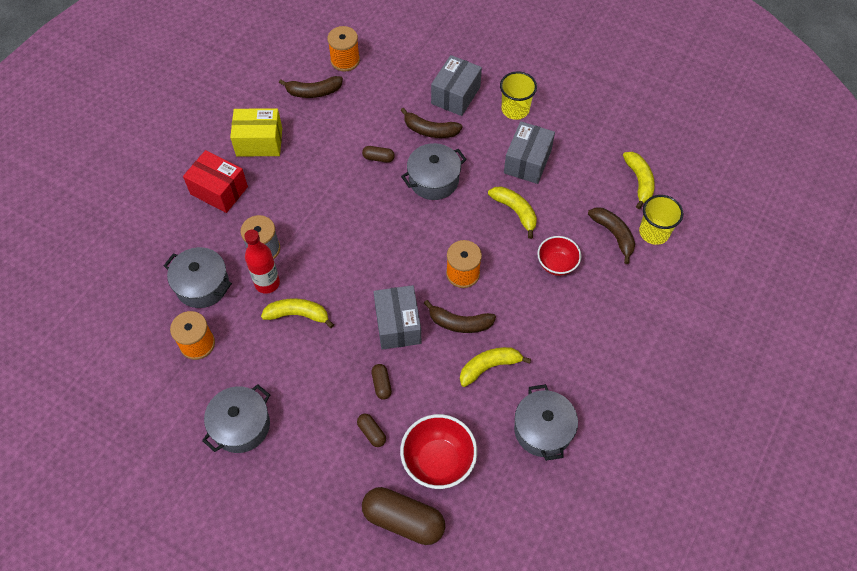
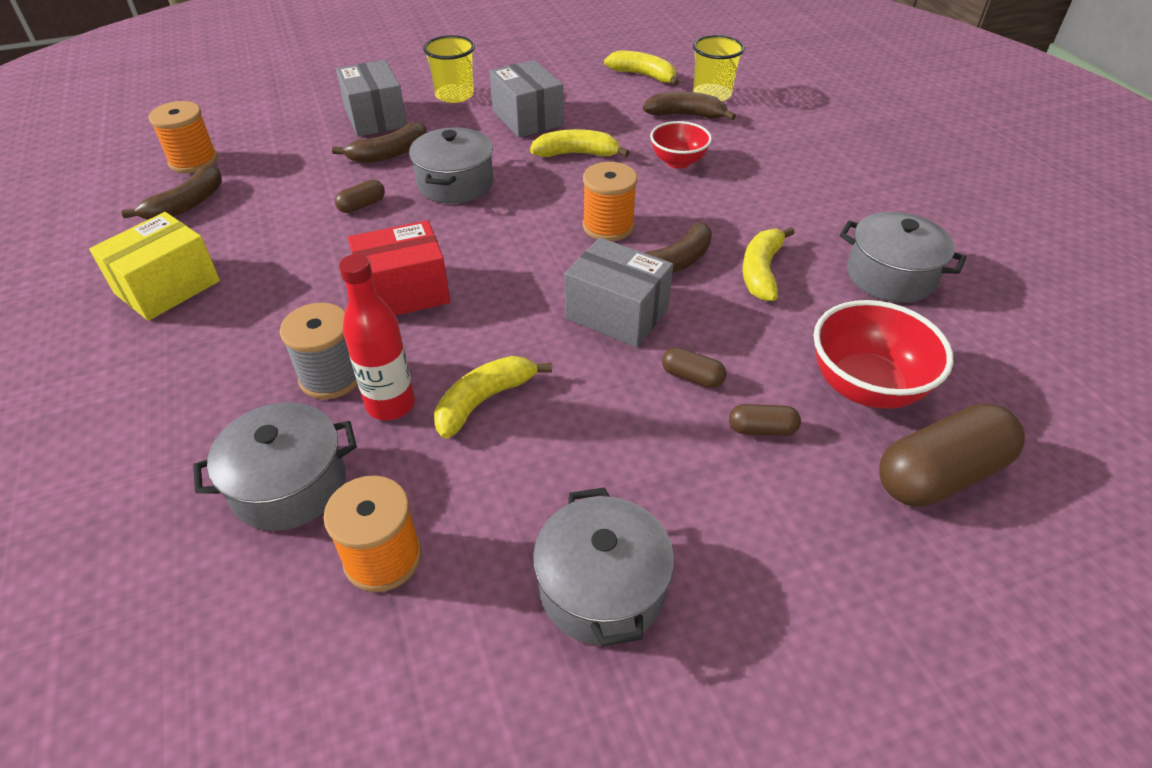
camera: 50 degrees left, 15 degrees down
red box [183,150,248,213] -> red box moved to [348,220,450,316]

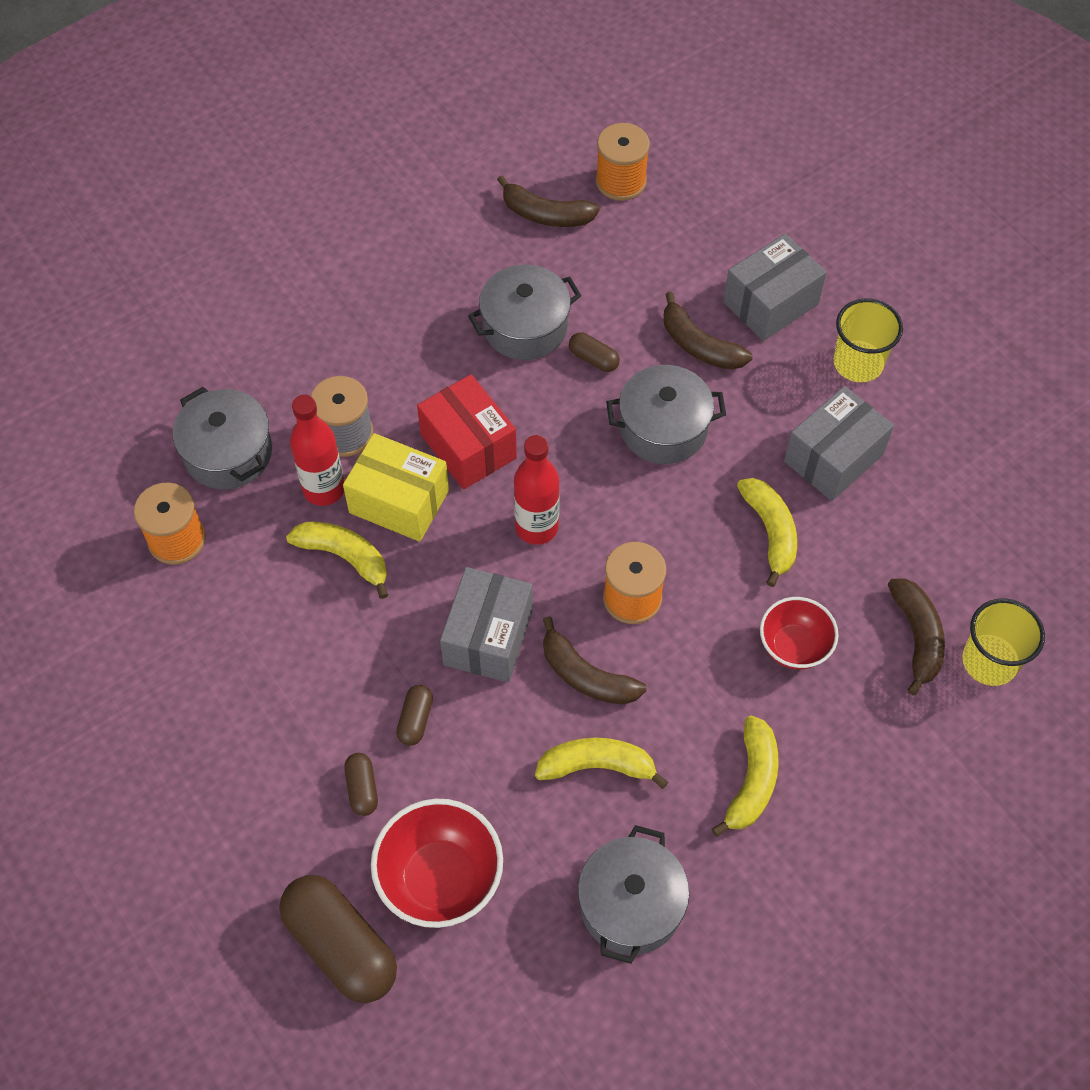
camera: 75 degrees right, 15 degrees up
yellow box [89,212,220,321] -> yellow box moved to [343,433,449,542]
grey pot [533,487,674,646] -> grey pot moved to [468,265,582,360]
yellow banana [604,51,679,86] -> yellow banana moved to [712,715,779,837]
none -> red bottle [514,435,560,545]

